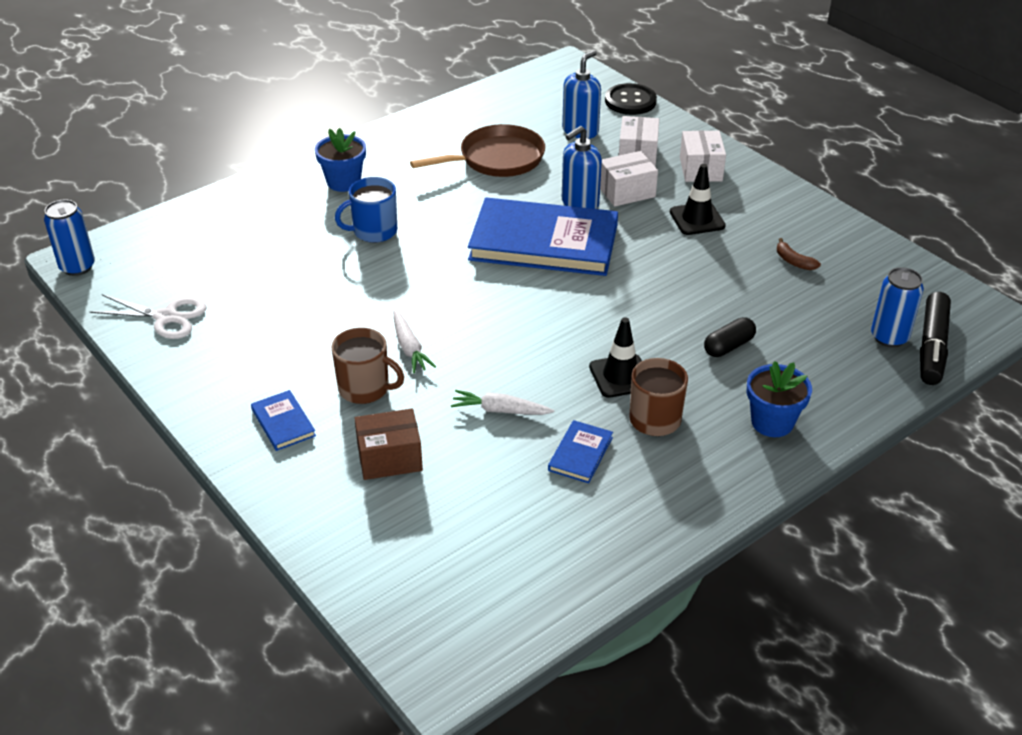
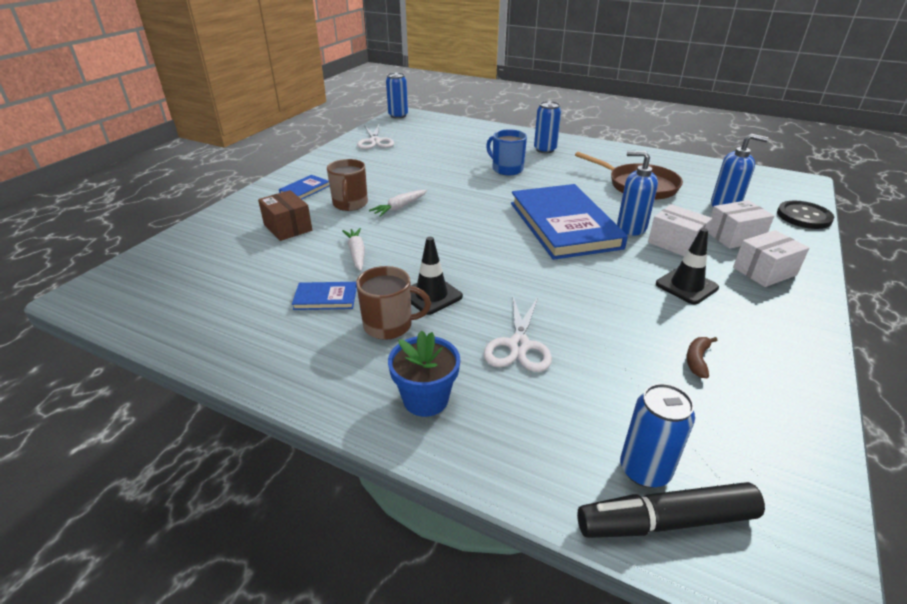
camera: 65 degrees right, 5 degrees down
blue flower pot [315,128,366,192] -> blue can [534,101,561,153]
black capsule [704,317,756,357] -> white scissors [484,297,552,372]

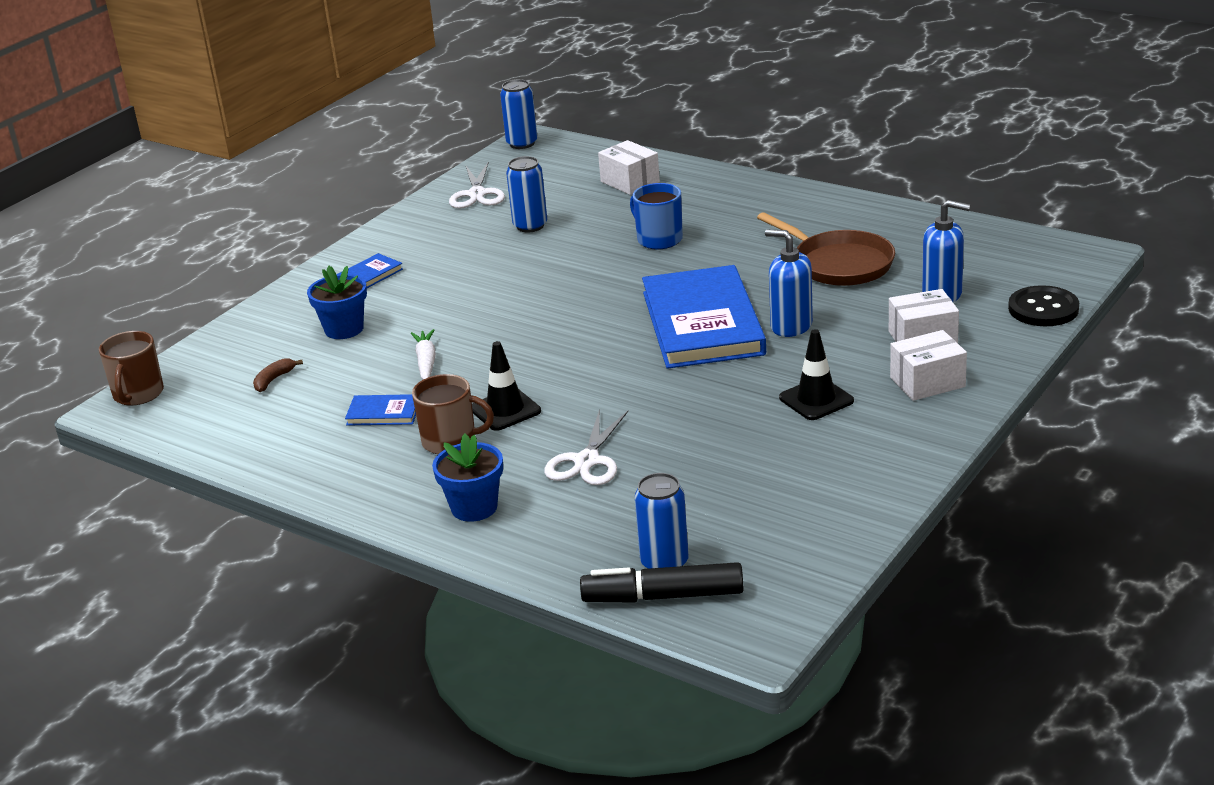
camera: 10 degrees right, 5 degrees down
brown box [258,190,312,241] -> blue flower pot [307,266,367,339]
brown mug [327,159,368,211] -> brown mug moved to [99,331,164,406]
white carrot [369,190,427,217] -> none
blue can [534,101,561,153] -> blue can moved to [506,156,547,232]
white box [648,204,712,256] -> white box moved to [598,140,660,195]
brown banana [687,337,718,378] -> brown banana moved to [253,358,303,392]

